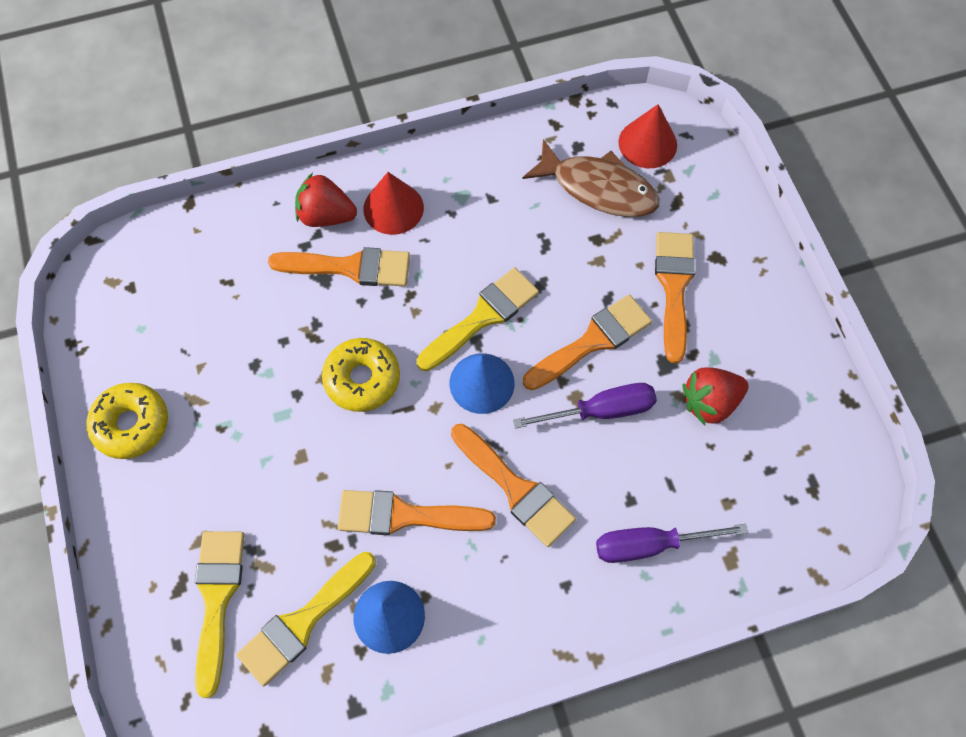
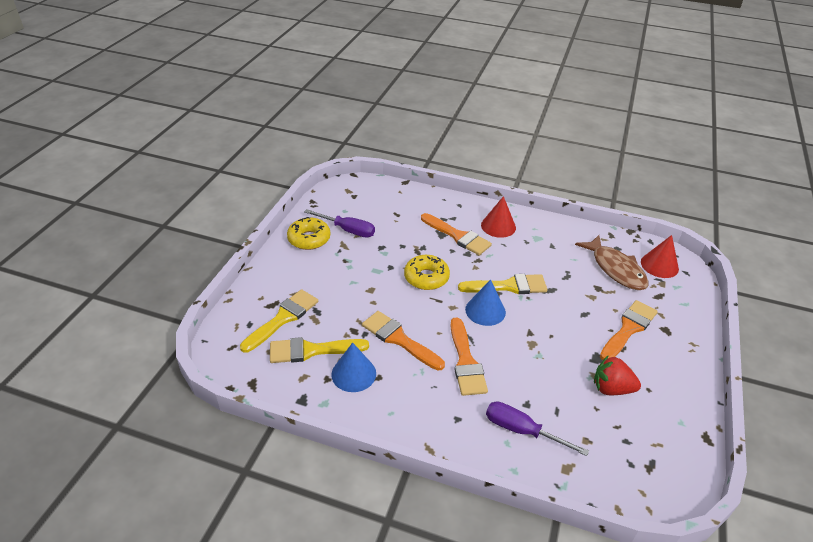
camera: 35 degrees right, 25 degrees down
red strawberry [295,173,357,227] -> none
purple screwdriver [513,383,657,429] -> purple screwdriver moved to [304,209,375,237]
orange brush [523,294,652,390] -> none

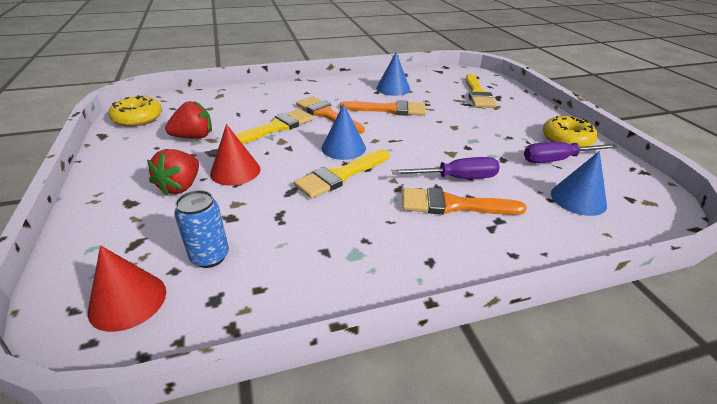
camera: 145 degrees right, 5 degrees down
yellow brush [270,337,369,363] -> yellow brush moved to [235,109,313,144]
yellow donut [404,255,450,290] -> yellow donut moved to [108,95,162,127]
red cone [481,196,516,238] -> red cone moved to [210,124,260,185]
purple screwdriver [486,401,589,456] -> purple screwdriver moved to [391,157,500,179]
brown fish [575,235,649,290] -> blue can [174,190,229,268]
orange brush [600,300,658,360] -> red strawberry [147,149,199,195]
none -> blue cone [551,151,607,216]

